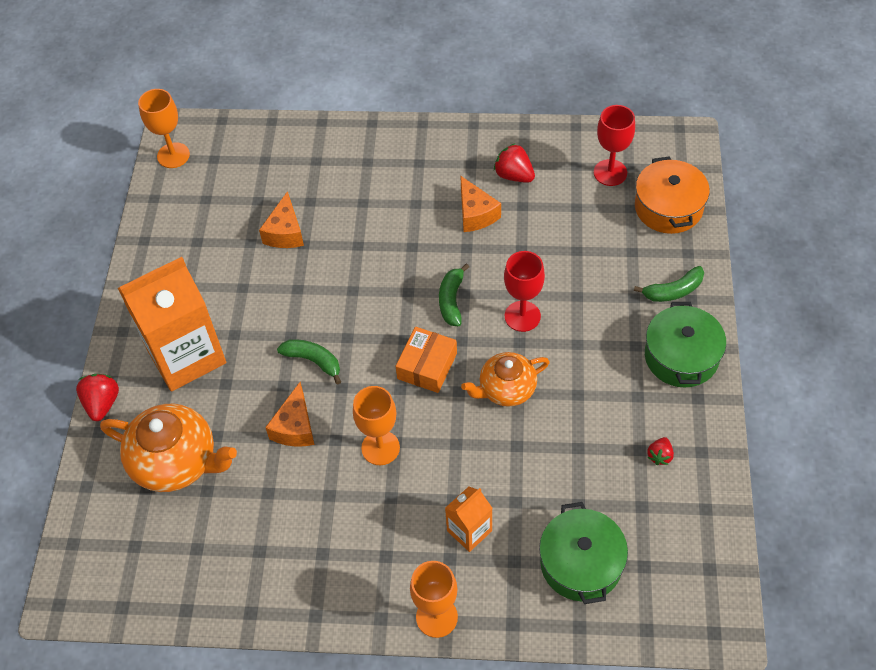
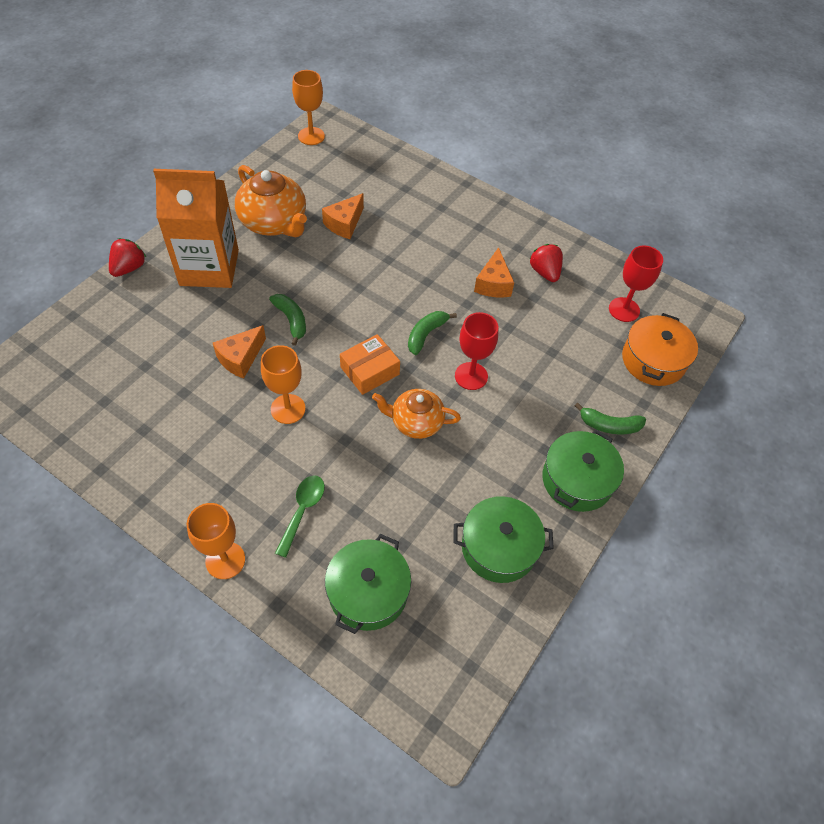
camera: 25 degrees right, 0 degrees up
orange teapot [100,404,237,492] -> orange teapot moved to [235,165,307,237]
orange carton [445,487,492,552] -> green spoon [275,475,325,558]
red strawberry [647,437,674,465] -> green pot [453,496,554,583]

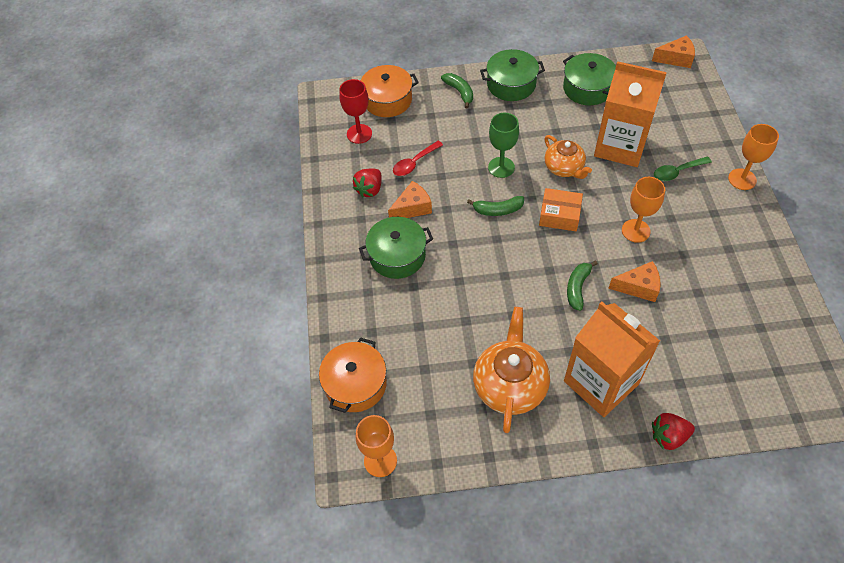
camera: 125 degrees left, 0 degrees up
orange cheese [322,193,364,239] -> orange cheese moved to [652,35,695,68]
green pot [325,534,411,634] -> green pot moved to [359,217,433,279]
red goblet [455,312,498,390] -> green goblet [488,113,519,178]
none -> orange pot [319,337,387,413]
none -> red spoon [393,141,443,176]
none -> orange carton [594,61,667,167]

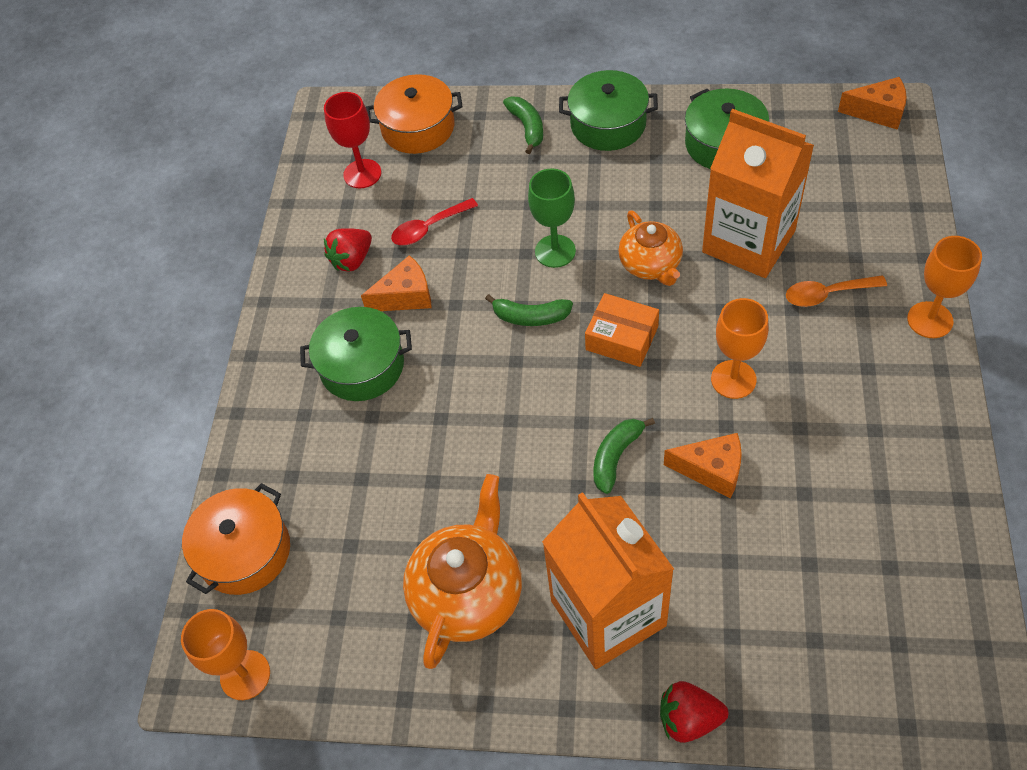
camera: 15 degrees right, 0 degrees up
green spoon [654,157,712,181] -> orange spoon [786,275,887,307]

